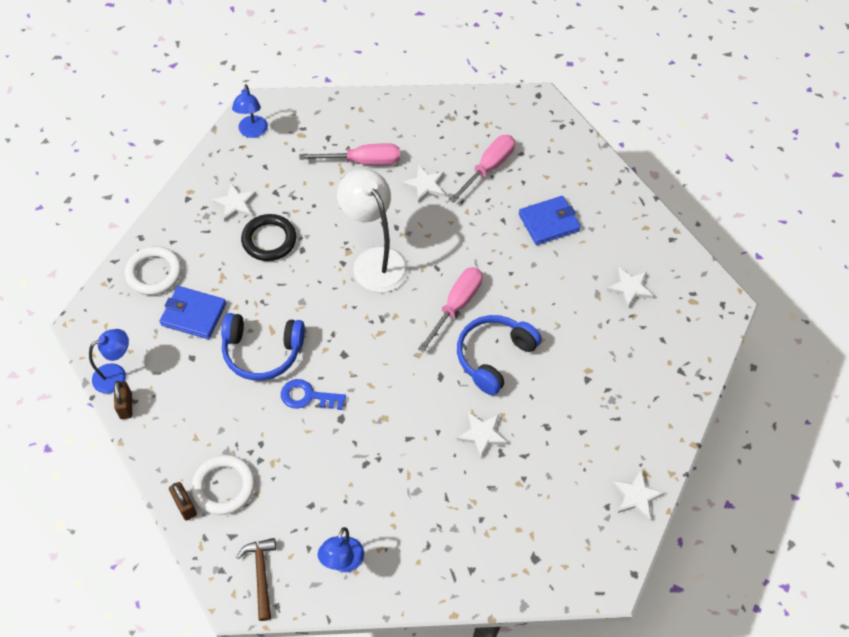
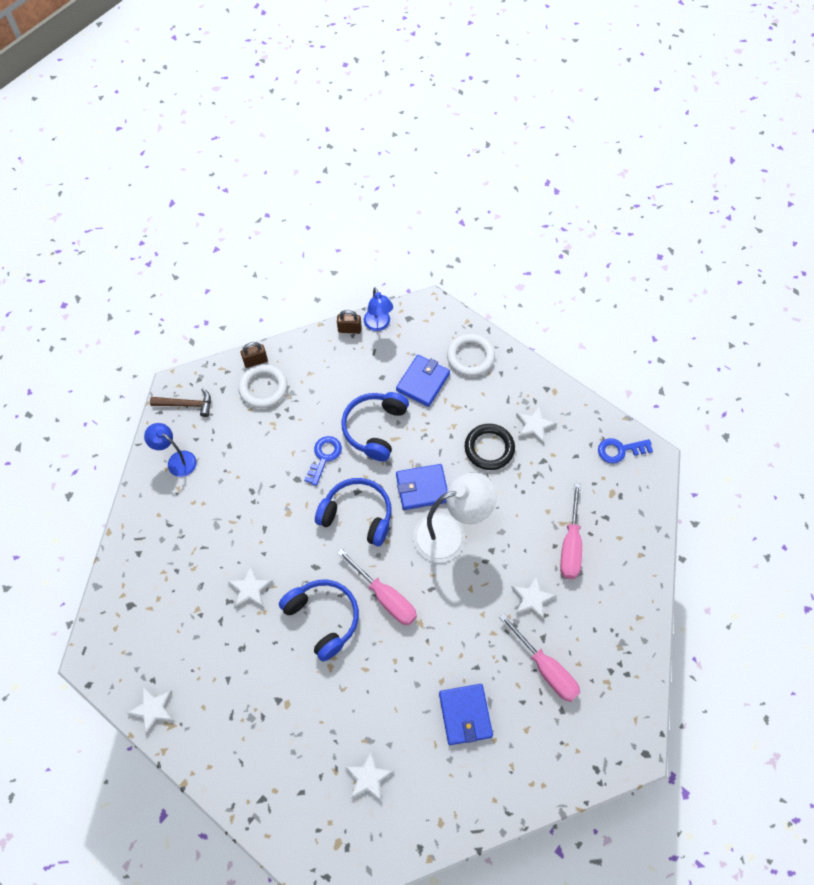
camera: 105 degrees right, 5 degrees up
blue lamp [232,84,268,138] -> blue key [598,438,653,464]
none -> blue headphones [315,478,392,546]
none -> blue wallet [396,464,448,510]

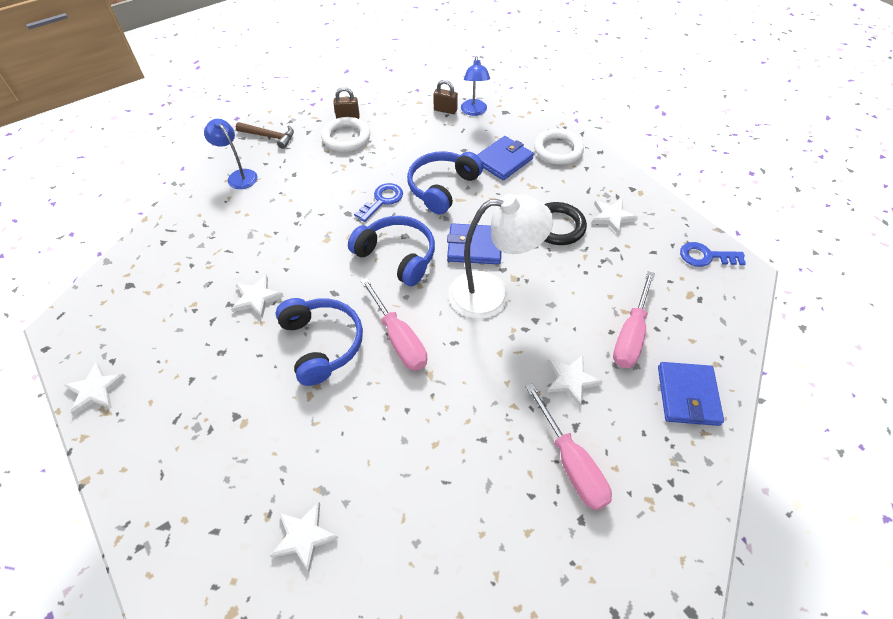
camera: 15 degrees right, 10 degrees down
blue wallet [439,684,493,745] -> blue wallet moved to [658,362,724,426]

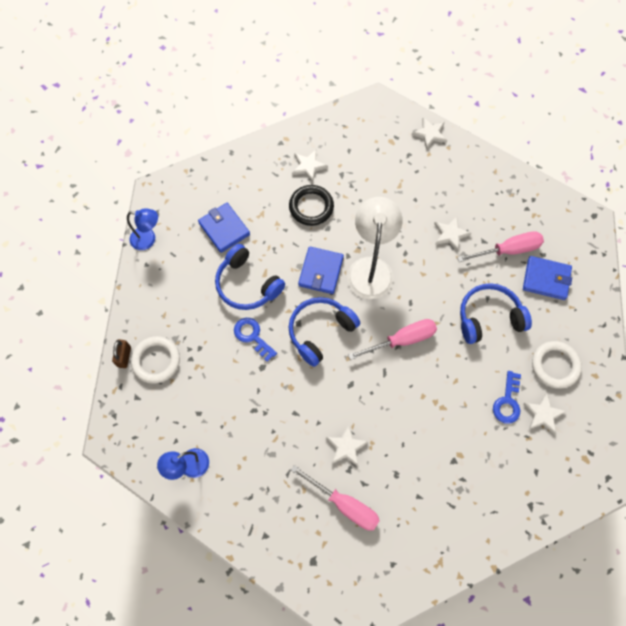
camera: 80 degrees left, 15 degrees up
white star [64,362,126,416] -> white star moved to [412,117,447,150]
brown hammer [236,122,294,149] -> none
blue headphones [276,298,363,386] -> blue headphones moved to [460,283,532,344]
brown padlock [433,80,458,114] -> none
white ring [534,129,584,165] -> white ring moved to [532,341,582,389]
pink screwdriver [613,271,655,368] -> pink screwdriver moved to [291,465,380,531]
blue wallet [658,362,724,426] -> blue wallet moved to [523,256,572,300]
blue key [680,242,746,267] -> blue key moved to [493,371,521,424]

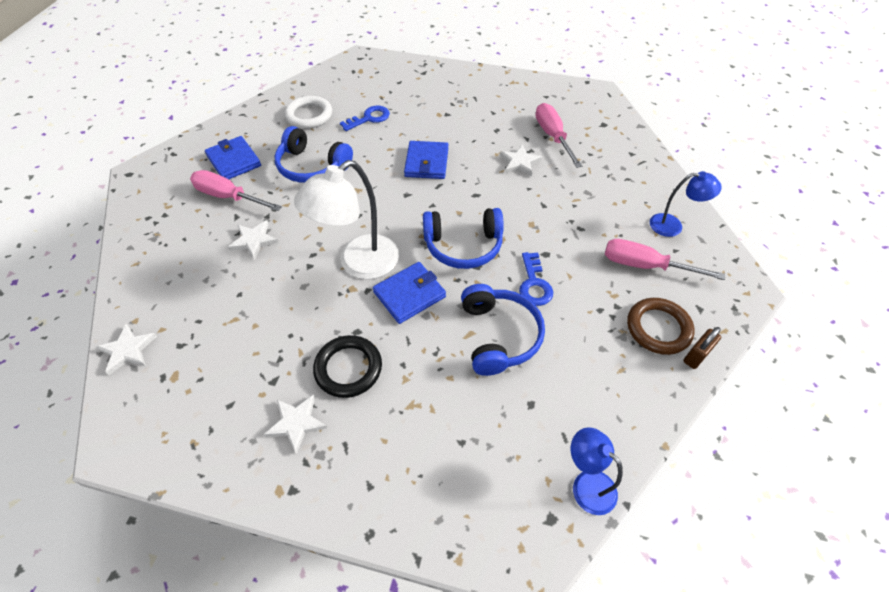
camera: 140 degrees left, 15 degrees down
white ring [131,336,180,384] -> brown ring [627,298,695,355]
blue wallet [198,203,250,253] -> blue wallet moved to [404,141,448,179]
pink screwdriver [348,319,437,360] -> pink screwdriver moved to [605,239,725,280]
white star [524,393,567,435] -> none

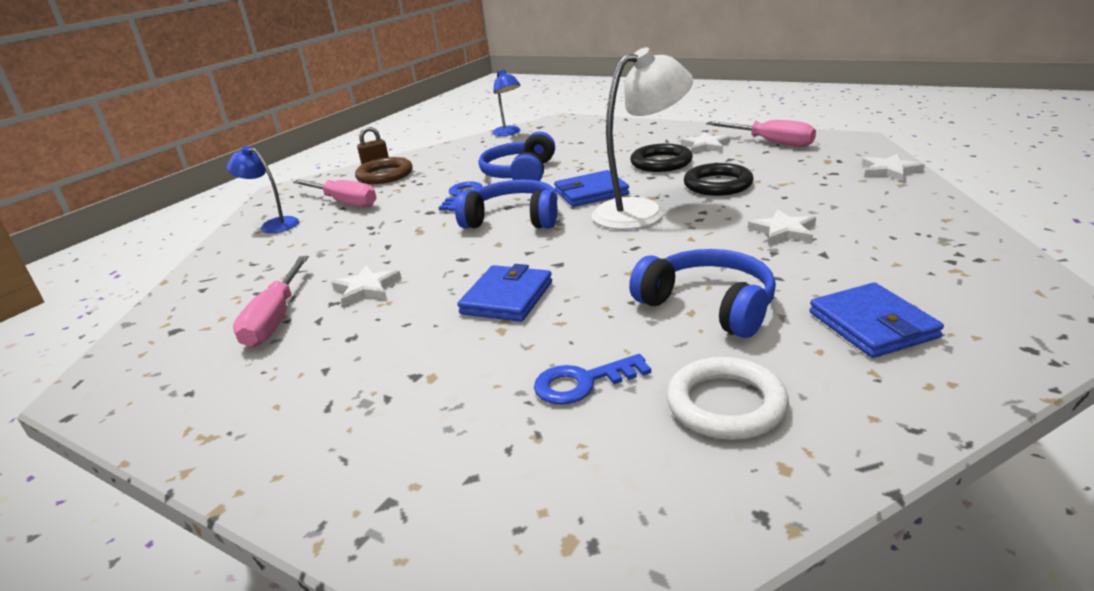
camera: 160 degrees left, 25 degrees down
pink screwdriver [190,170,282,211] -> pink screwdriver moved to [706,120,816,147]
none -> black ring [684,163,754,196]

